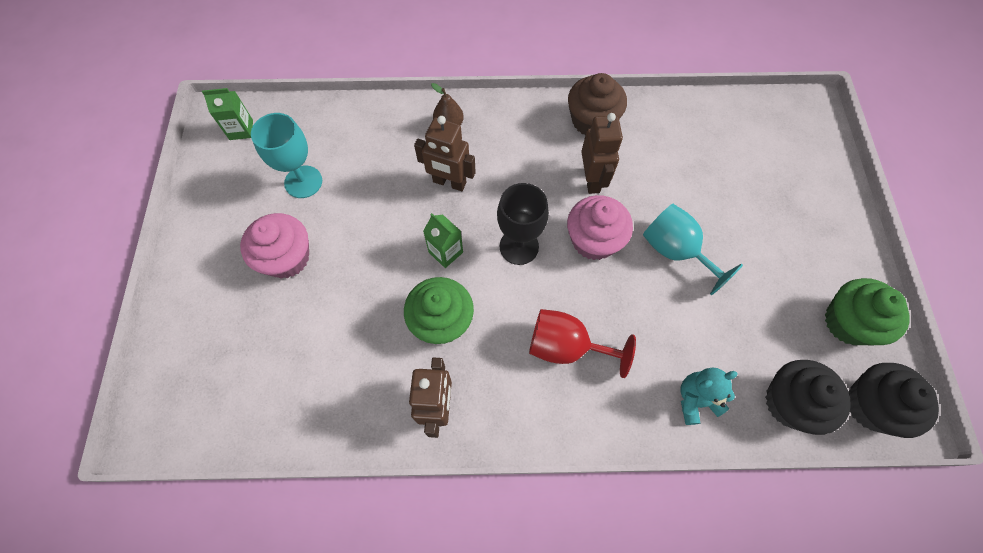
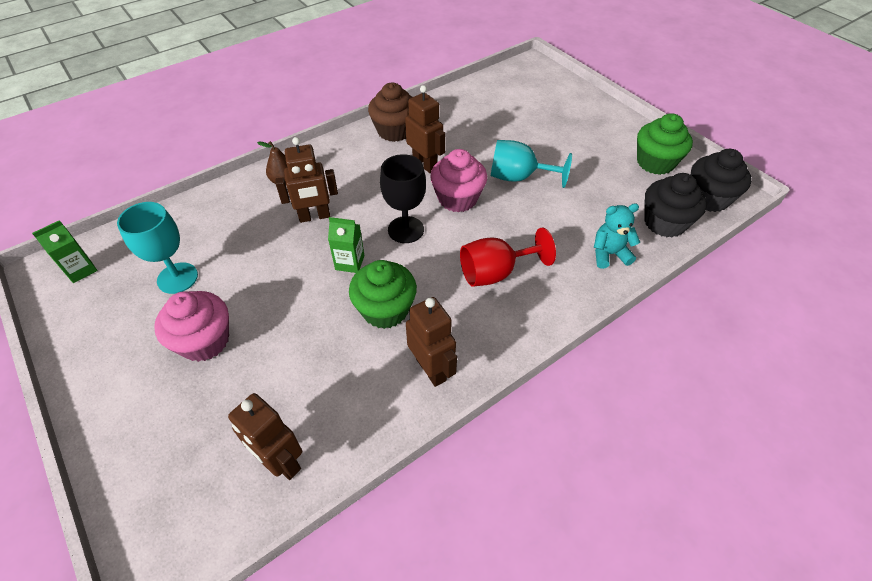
camera: 35 degrees left, 15 degrees down
turquoise teddy bear [680,367,738,425] -> turquoise teddy bear turned 45 degrees clockwise [594,203,640,269]
none -> brown robot [228,393,302,480]

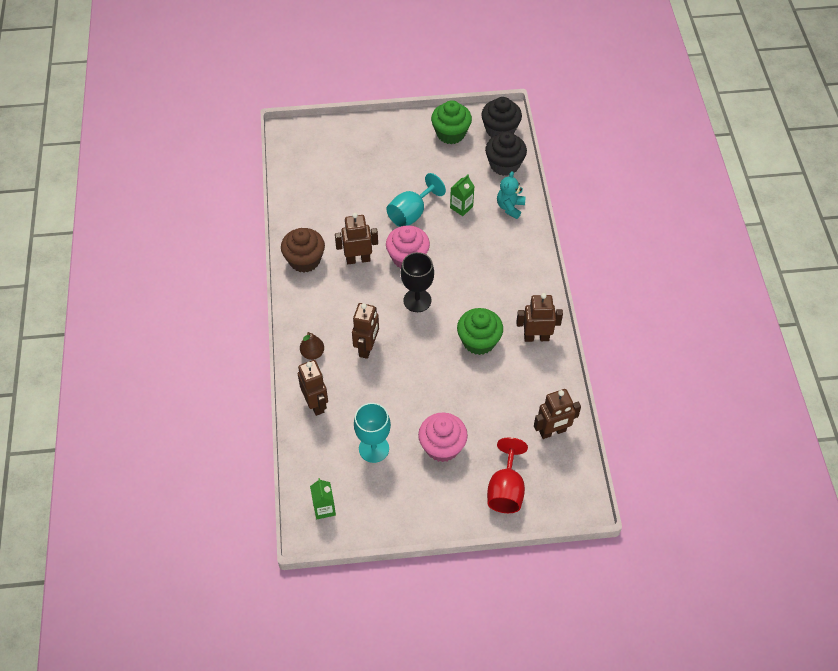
camera: 60 degrees left, 5 degrees up
green carton [328,217,365,273] -> green carton moved to [450,174,475,216]
red goblet [460,227,556,287] -> red goblet moved to [487,437,528,513]
none -> brown robot [298,360,328,416]

